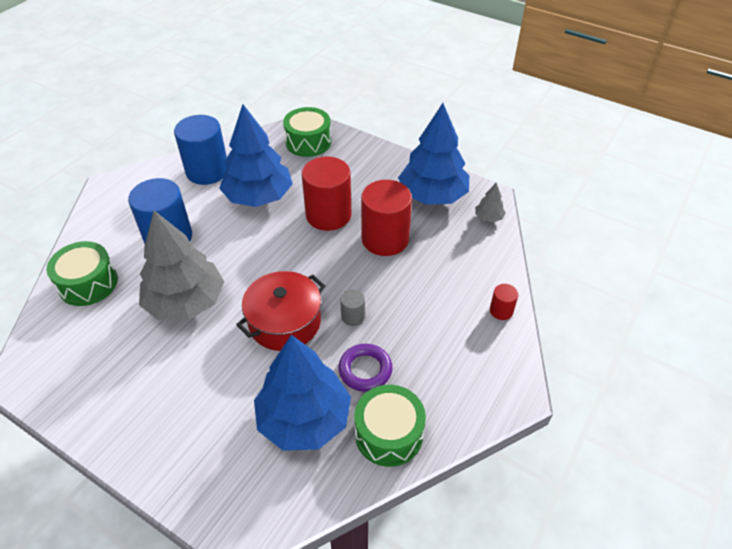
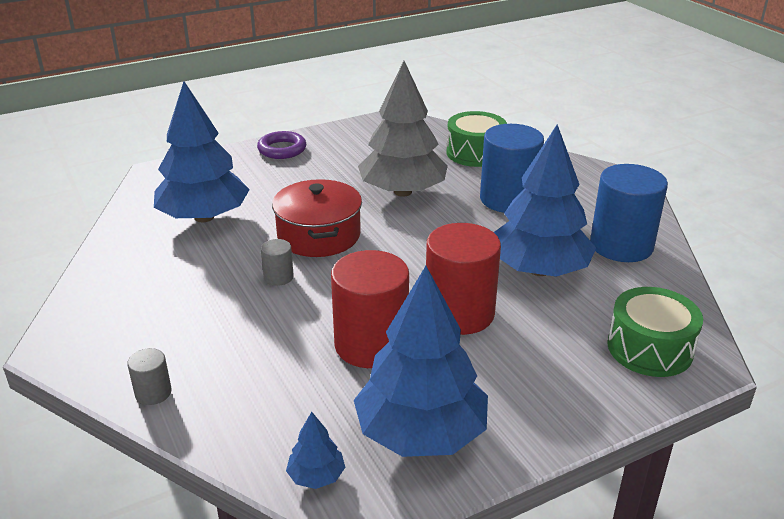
camera: 120 degrees right, 15 degrees down
purple ring [339,344,393,392] -> purple ring moved to [257,131,306,159]
green drum [354,385,426,467] -> none
grey tree [475,183,506,223] -> blue tree [286,412,345,489]
red cylinder [490,284,518,320] -> grey cylinder [127,348,172,405]

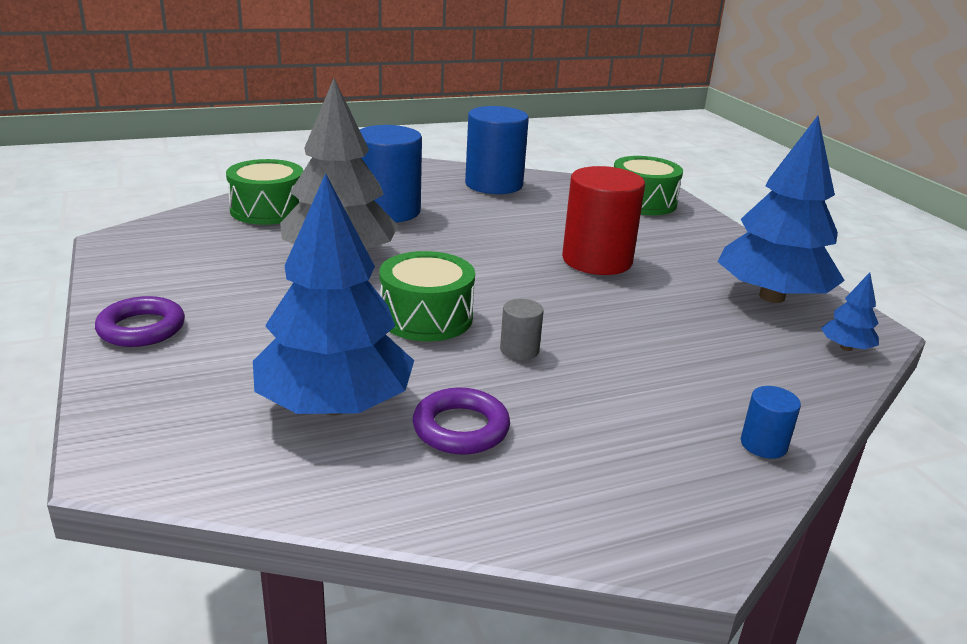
camera: 85 degrees left, 5 degrees down
grey cylinder [127,348,172,405] -> blue cylinder [741,386,801,459]
red pot [272,179,362,257] -> green drum [380,251,475,341]
red cylinder [331,250,409,368] -> none
blue tree [494,124,596,277] -> none
none -> purple ring [413,388,510,454]

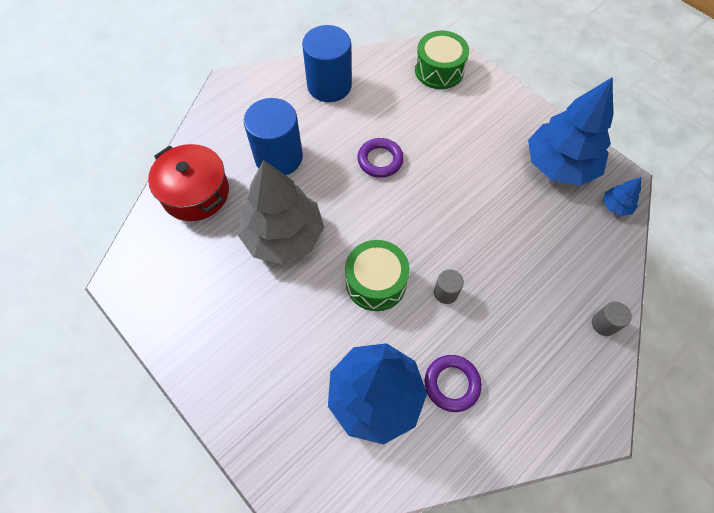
camera: 20 degrees left, 35 degrees up
purple ring [95,296,185,347] -> purple ring moved to [357,138,404,178]
green drum [226,159,303,225] -> red pot [148,144,229,221]
red cylinder [562,166,645,275] -> none
blue cylinder [741,386,801,459] -> grey cylinder [592,302,632,336]

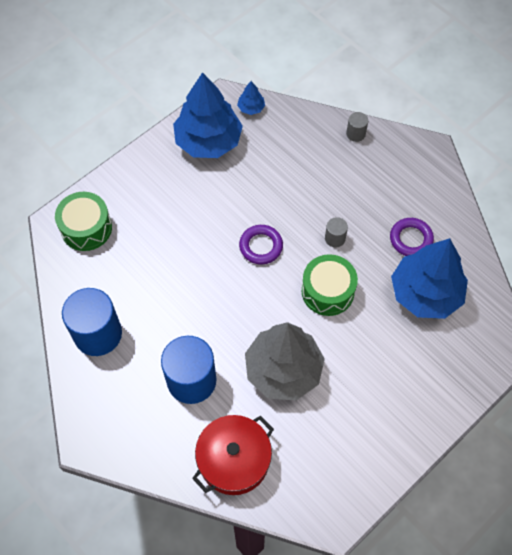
camera: 90 degrees left, 0 degrees up
purple ring [357,138,404,178] -> purple ring moved to [239,225,283,265]

